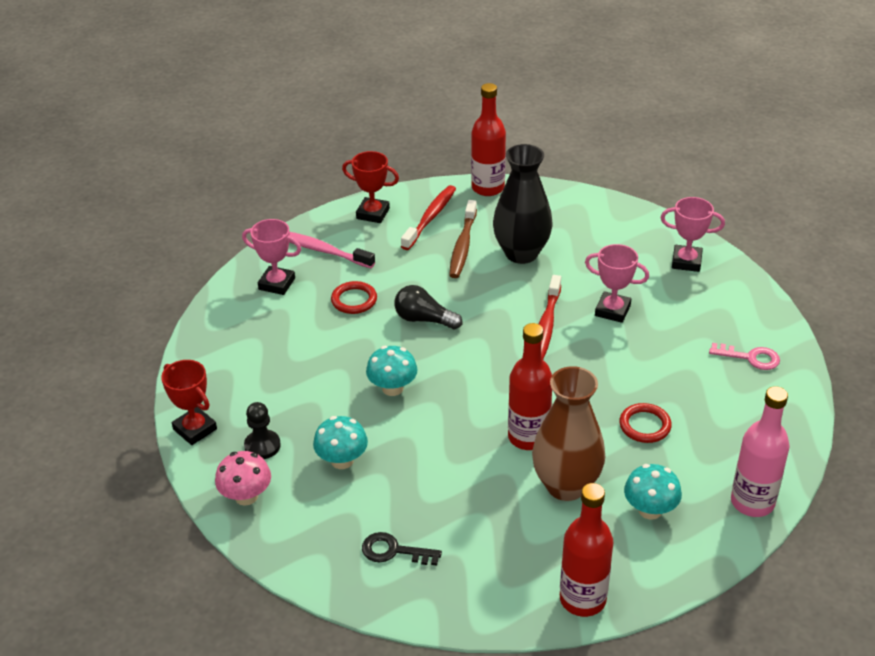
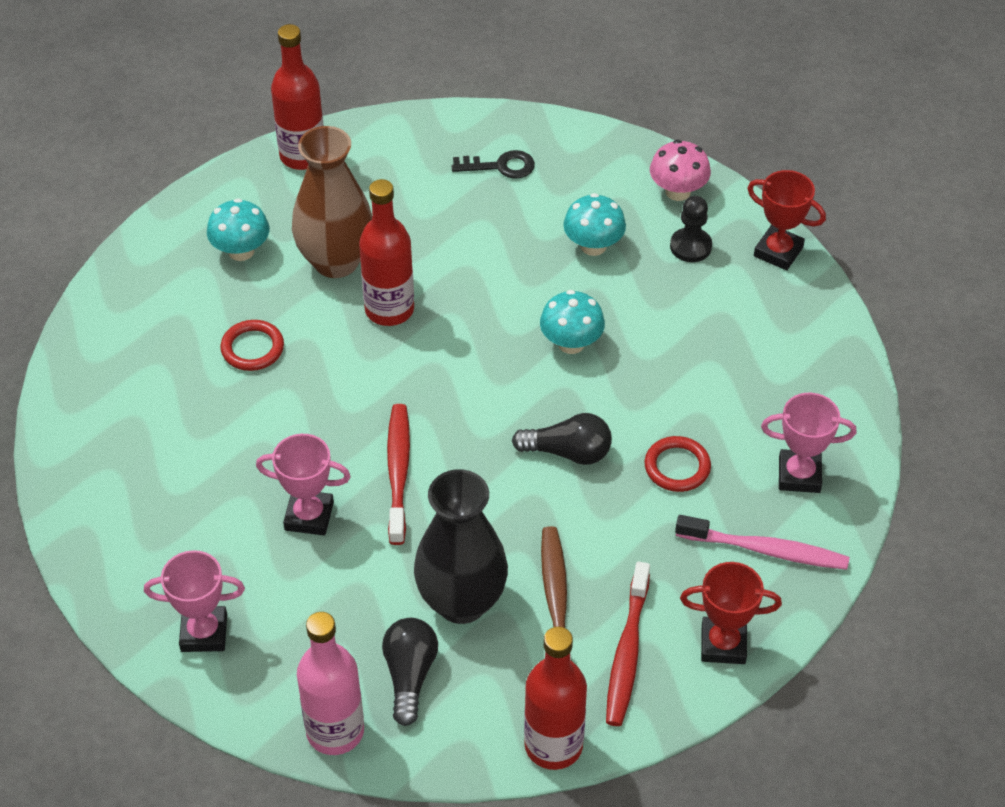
camera: 165 degrees right, 10 degrees up
pink key [709,343,780,370] -> none
pink bottle [731,386,790,517] -> pink bottle moved to [297,612,364,755]
none -> black light bulb [382,618,438,726]

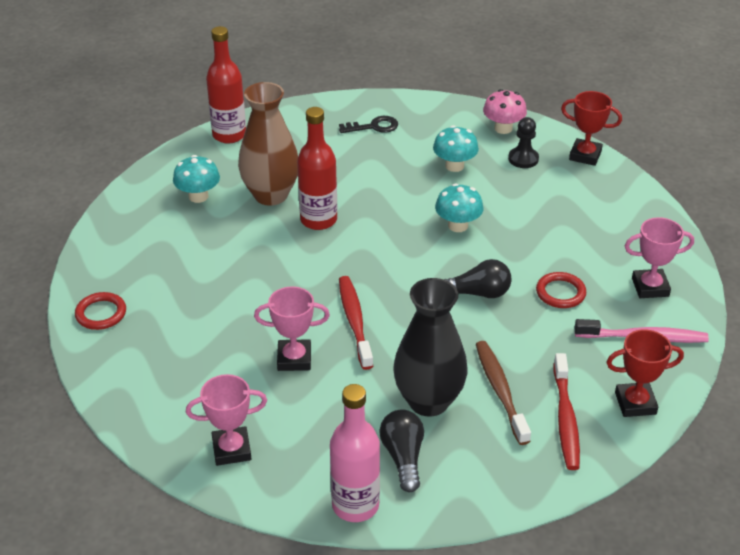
camera: 10 degrees left, 10 degrees down
red ring [220,320,284,371] -> red ring moved to [75,292,126,330]
red bottle [524,626,587,770] -> none

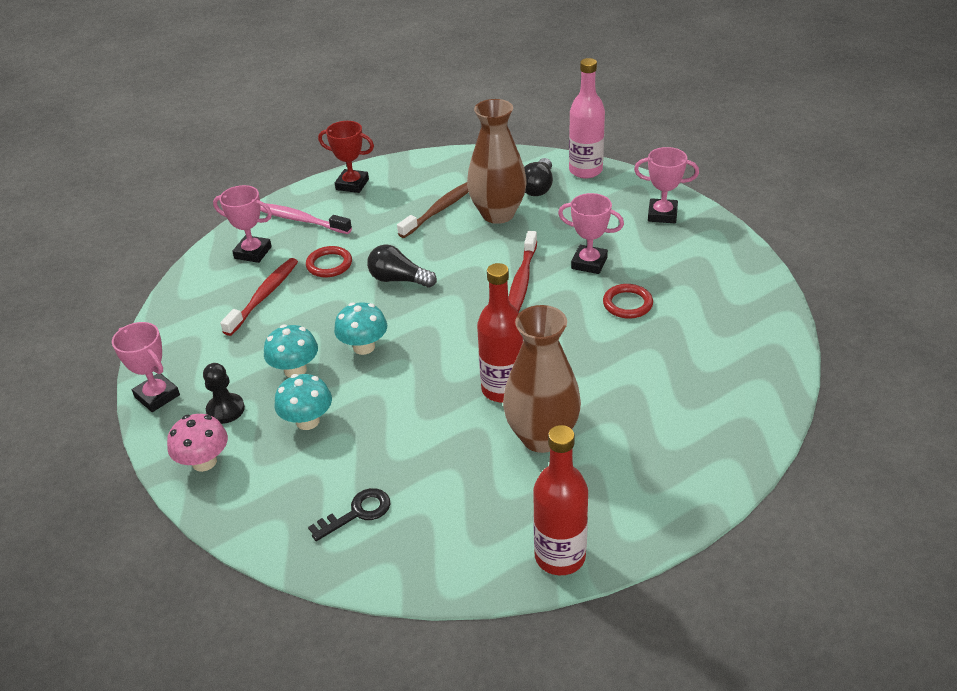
camera: 155 degrees left, 0 degrees up
red ring [75,292,126,330] -> red ring moved to [603,284,653,319]
turquoise mushroom [173,155,220,203] -> turquoise mushroom moved to [264,324,318,378]
black key [339,116,398,133] -> black key turned 135 degrees clockwise [308,488,390,541]
black vase [393,278,467,417] -> brown vase [467,99,527,224]
brown toothbrush [476,341,531,445] -> brown toothbrush turned 150 degrees counterclockwise [397,182,469,238]
red toothbrush [553,353,580,470] -> red toothbrush moved to [220,258,298,336]
red trophy [561,91,622,166] -> pink trophy [112,322,180,412]

